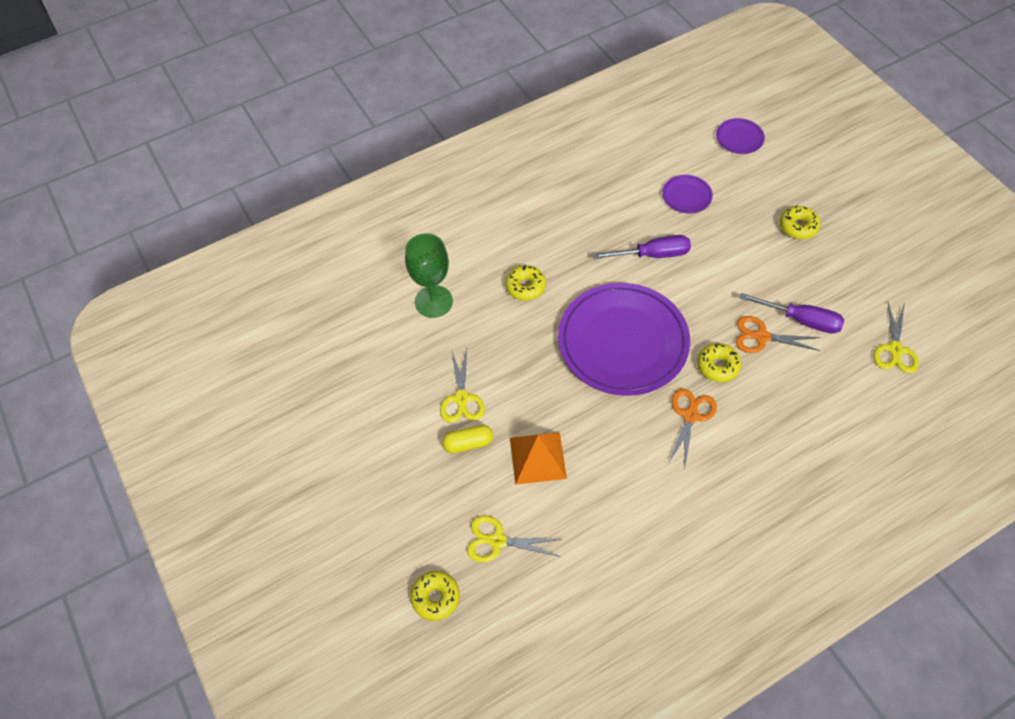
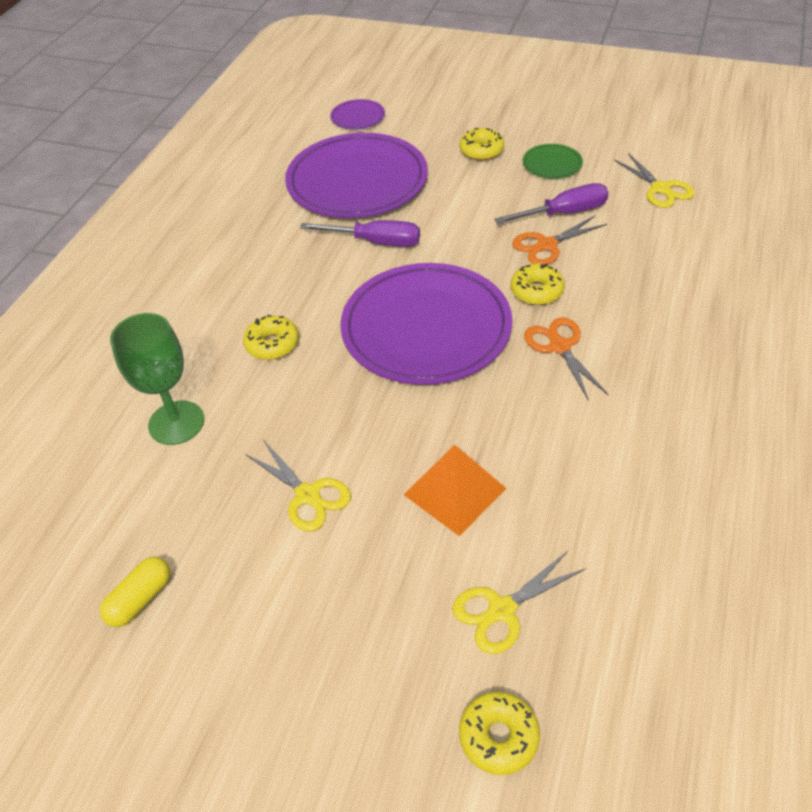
camera: 40 degrees left, 10 degrees down
yellow capsule [442,425,493,453] -> yellow capsule moved to [100,557,170,627]
purple screwdriver [593,235,691,259] -> purple screwdriver turned 60 degrees clockwise [300,220,420,247]
purple plate [662,175,713,214] -> purple plate [285,133,428,218], size x2.37
none -> green plate [522,144,583,179]

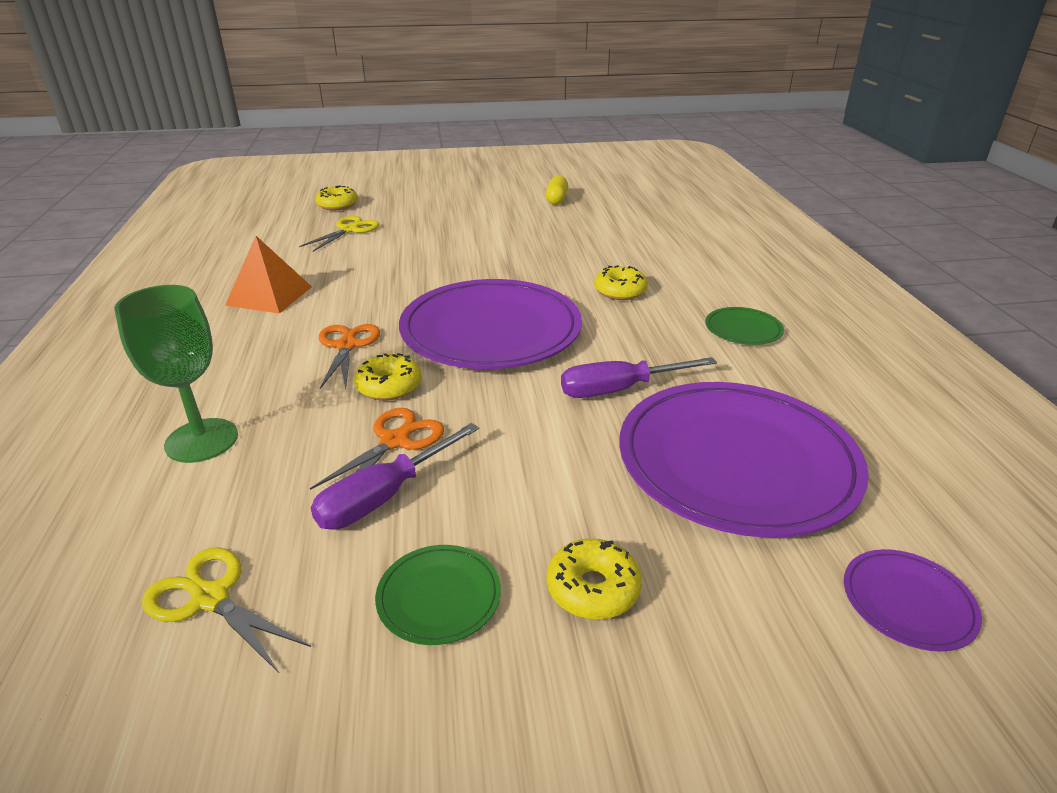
camera: 150 degrees right, 15 degrees down
green goblet [110,313,204,445] -> green goblet moved to [115,285,238,463]
yellow scissors [245,440,351,531] -> none
orange pyramid [404,445,507,536] -> orange pyramid moved to [225,236,312,314]
orange scissors [524,317,609,401] -> orange scissors turned 135 degrees counterclockwise [319,324,380,389]
none -> green plate [705,307,784,345]

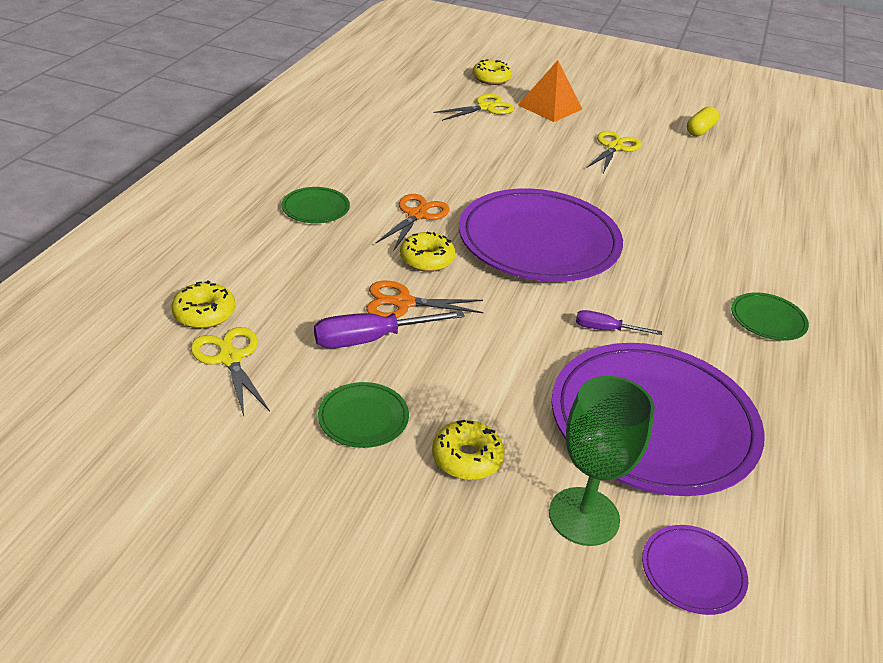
camera: 25 degrees right, 5 degrees up
green goblet [115,285,238,463] -> green goblet moved to [549,376,655,546]
orange pyramid [225,236,312,314] -> orange pyramid moved to [518,60,582,122]
orange scissors [310,408,444,490] -> orange scissors turned 150 degrees counterclockwise [366,281,484,318]
purple screwdriver [561,357,717,398] -> purple screwdriver [576,310,662,335], size x0.58
yellow donut [594,265,648,300] -> yellow donut moved to [171,280,236,329]
none -> green plate [281,187,350,223]
none -> yellow scissors [587,131,641,173]

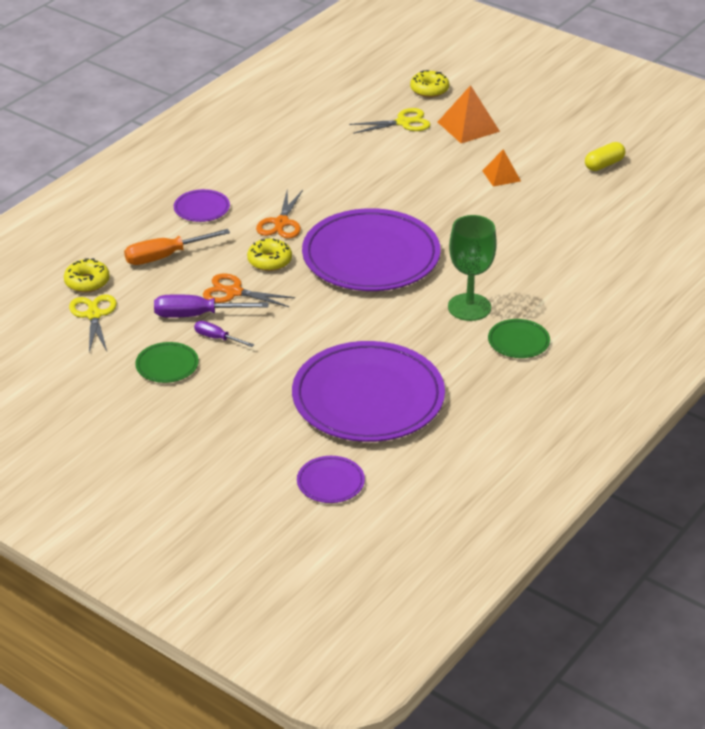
camera: 20 degrees right, 0 degrees up
green plate [281,187,350,223] -> purple plate [174,189,230,222]
orange scissors [375,194,450,250] -> orange scissors turned 150 degrees clockwise [256,190,303,239]
yellow donut [432,420,505,480] -> none
green goblet [549,376,655,546] -> green goblet moved to [448,215,497,321]
purple screwdriver [576,310,662,335] -> purple screwdriver moved to [194,321,254,347]
yellow scissors [587,131,641,173] -> orange pyramid [482,149,521,187]
none -> orange screwdriver [124,229,230,265]

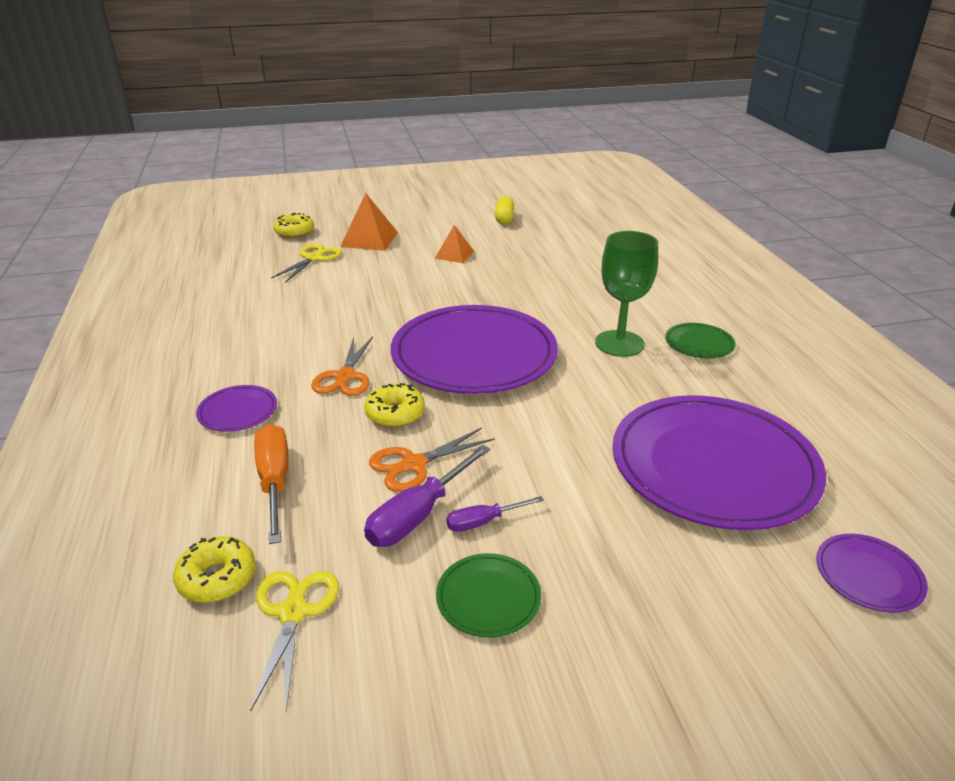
camera: 50 degrees left, 5 degrees down
yellow scissors [69,294,117,352] -> yellow scissors turned 60 degrees clockwise [250,571,339,712]
orange screwdriver [124,229,230,265] -> orange screwdriver turned 150 degrees clockwise [254,424,288,544]
orange scissors [256,190,303,239] -> orange scissors turned 45 degrees clockwise [311,337,373,396]

